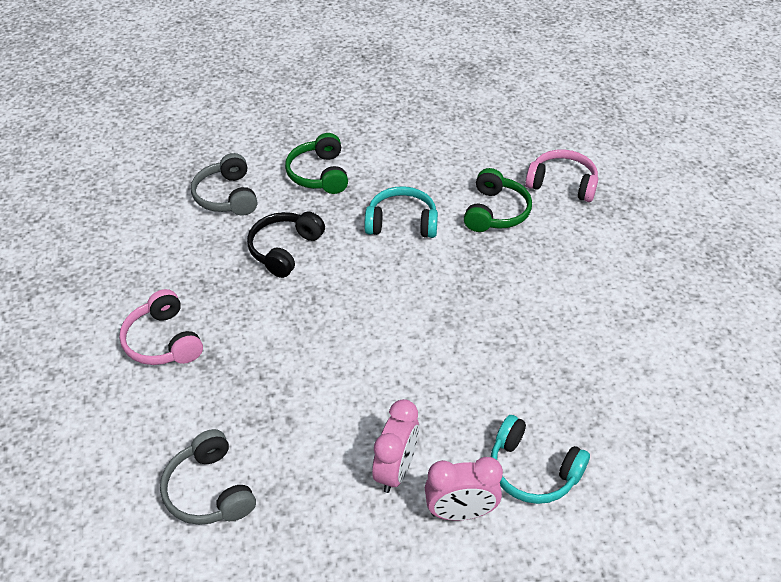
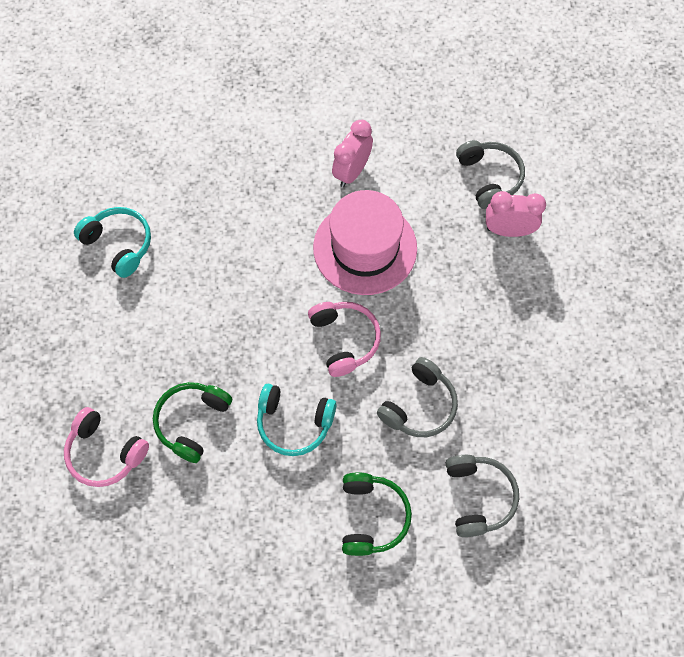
camera: 170 degrees left, 20 degrees up
pink headphones [119,289,203,365] -> pink headphones moved to [308,302,381,377]
black headphones [247,212,325,278] -> grey headphones [377,357,458,437]
pink clock [425,457,503,521] -> pink clock moved to [486,191,546,237]
turquoise headphones [491,415,590,504] -> turquoise headphones moved to [74,207,151,278]
none -> pink hat [313,190,417,295]

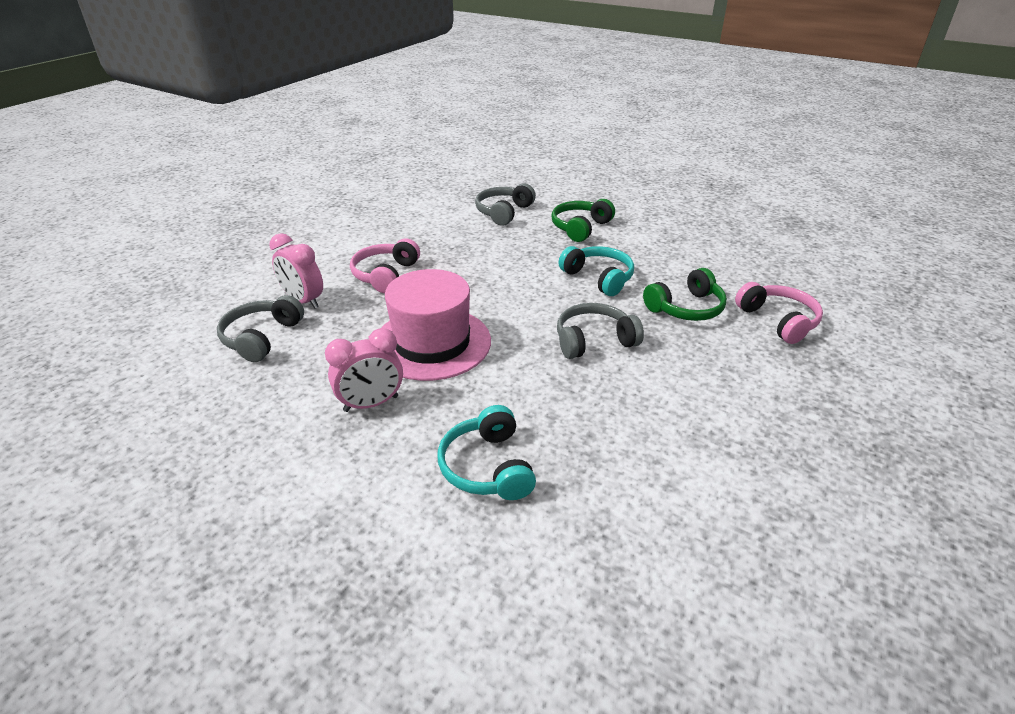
camera: 145 degrees left, 30 degrees down
turquoise headphones [74,207,151,278] -> turquoise headphones moved to [438,405,536,500]
pink headphones [308,302,381,377] -> pink headphones moved to [350,239,420,293]
grey headphones [377,357,458,437] -> grey headphones moved to [557,303,644,359]

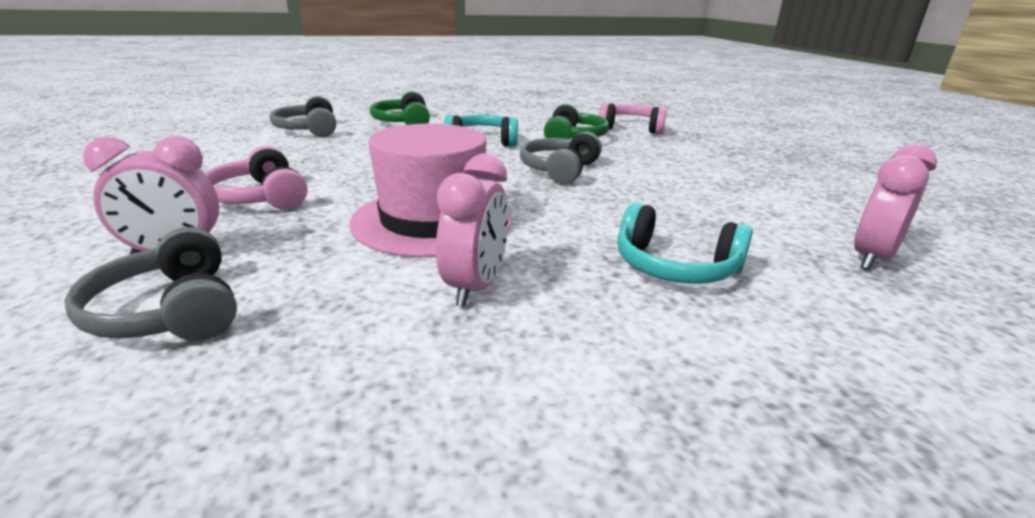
camera: 50 degrees left, 10 degrees down
none -> pink clock [854,144,937,270]

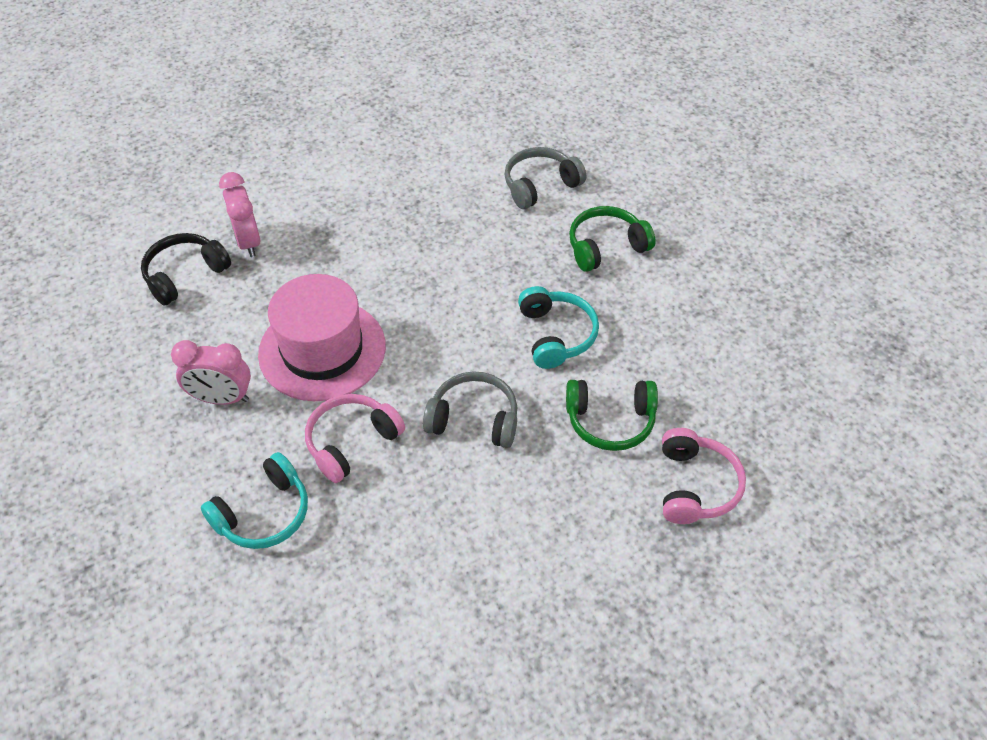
camera: 80 degrees right, 25 degrees up
grey headphones [64,227,237,341] -> black headphones [141,233,231,306]
pink headphones [204,146,308,210] -> pink headphones moved to [305,394,405,483]
turquoise headphones [617,202,753,284] -> turquoise headphones turned 150 degrees counterclockwise [201,452,308,549]
pink clock [854,144,937,270] -> none

